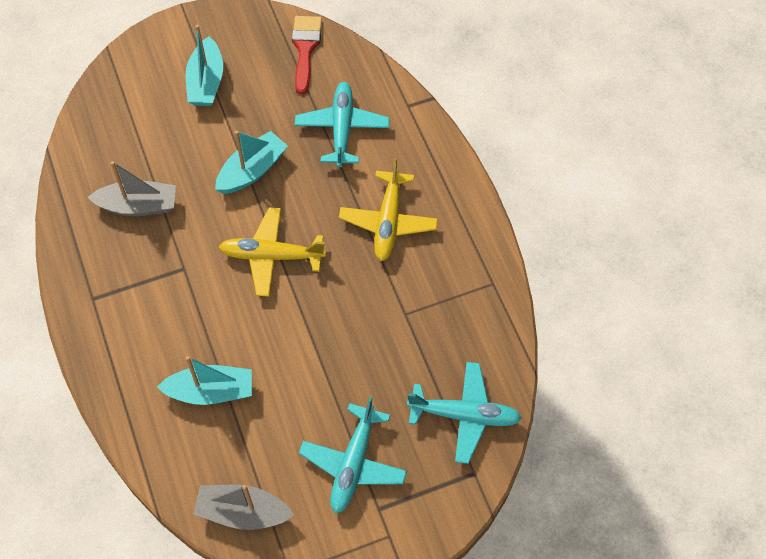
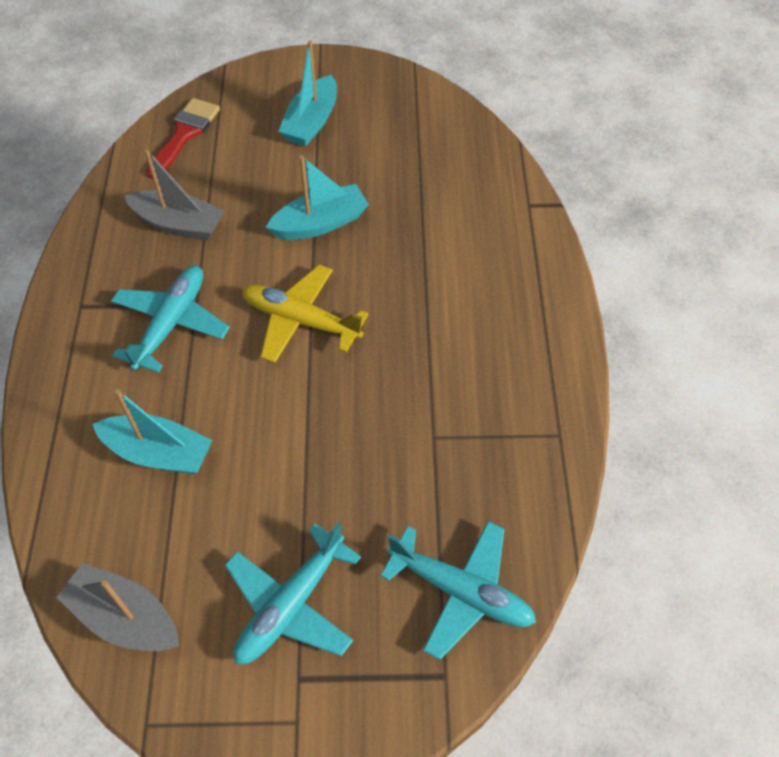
camera: 20 degrees right, 5 degrees down
red brush [292,16,322,94] -> red brush moved to [146,98,220,179]
turquoise plane [295,82,389,167] -> turquoise plane moved to [111,266,230,373]
yellow plane [339,158,438,261] -> none

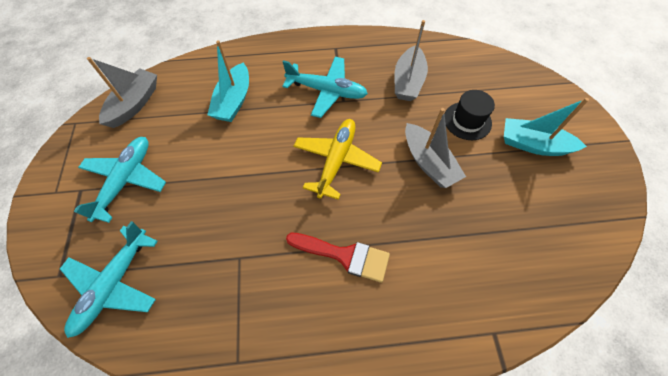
camera: 85 degrees right, 5 degrees up
red brush [146,98,220,179] -> red brush moved to [286,233,390,283]
turquoise plane [225,522,361,664] -> turquoise plane turned 75 degrees clockwise [74,137,166,223]
turquoise boat [266,155,369,240] -> grey boat [405,108,466,188]
none -> black hat [445,90,495,140]

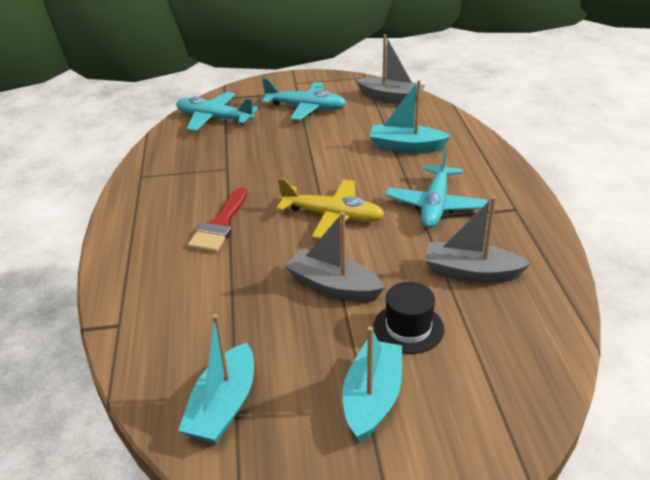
camera: 90 degrees right, 25 degrees down
grey boat [405,108,466,188] -> grey boat turned 60 degrees clockwise [285,212,385,302]
none -> turquoise boat [178,314,254,444]

